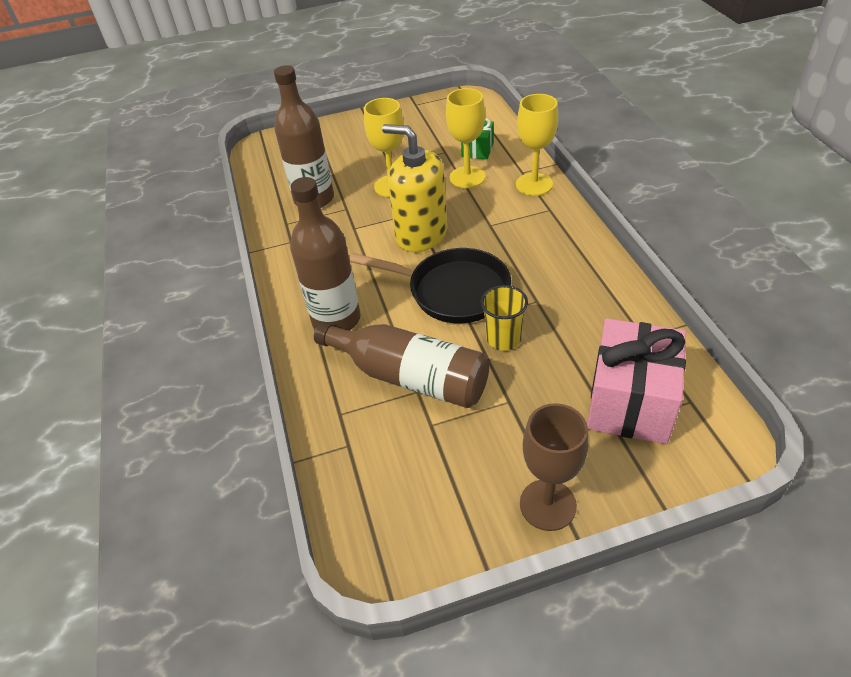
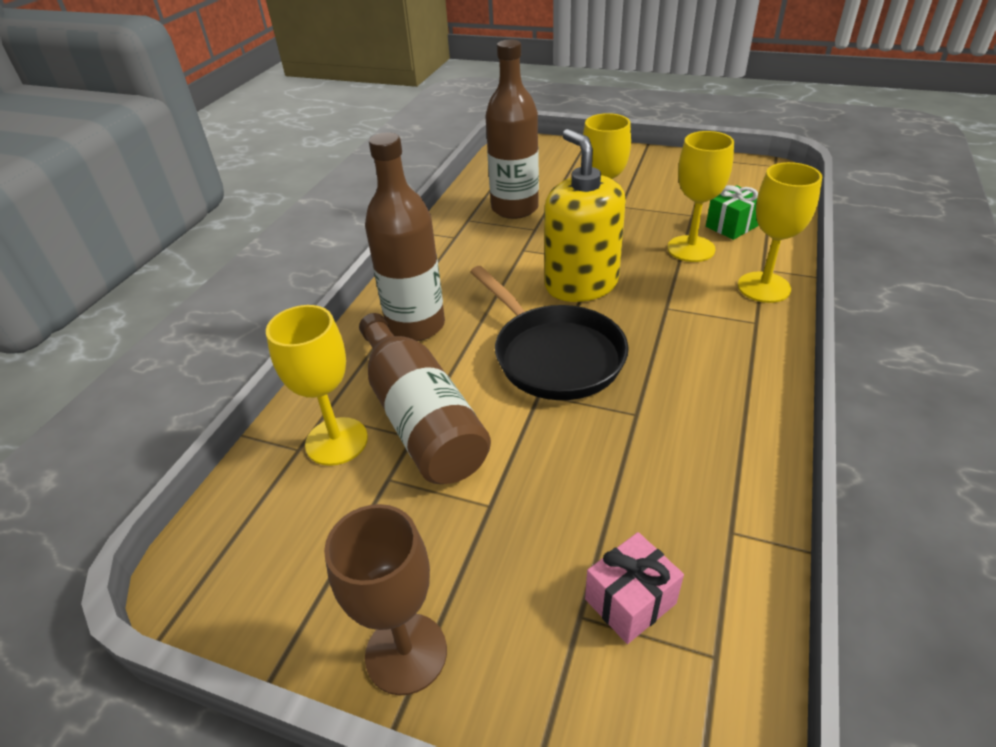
camera: 35 degrees right, 5 degrees down
yellow cup [481,285,528,350] -> none
pink gift [587,318,686,444] -> pink gift [585,532,684,644], size x0.51
none -> yellow goblet [266,305,368,466]

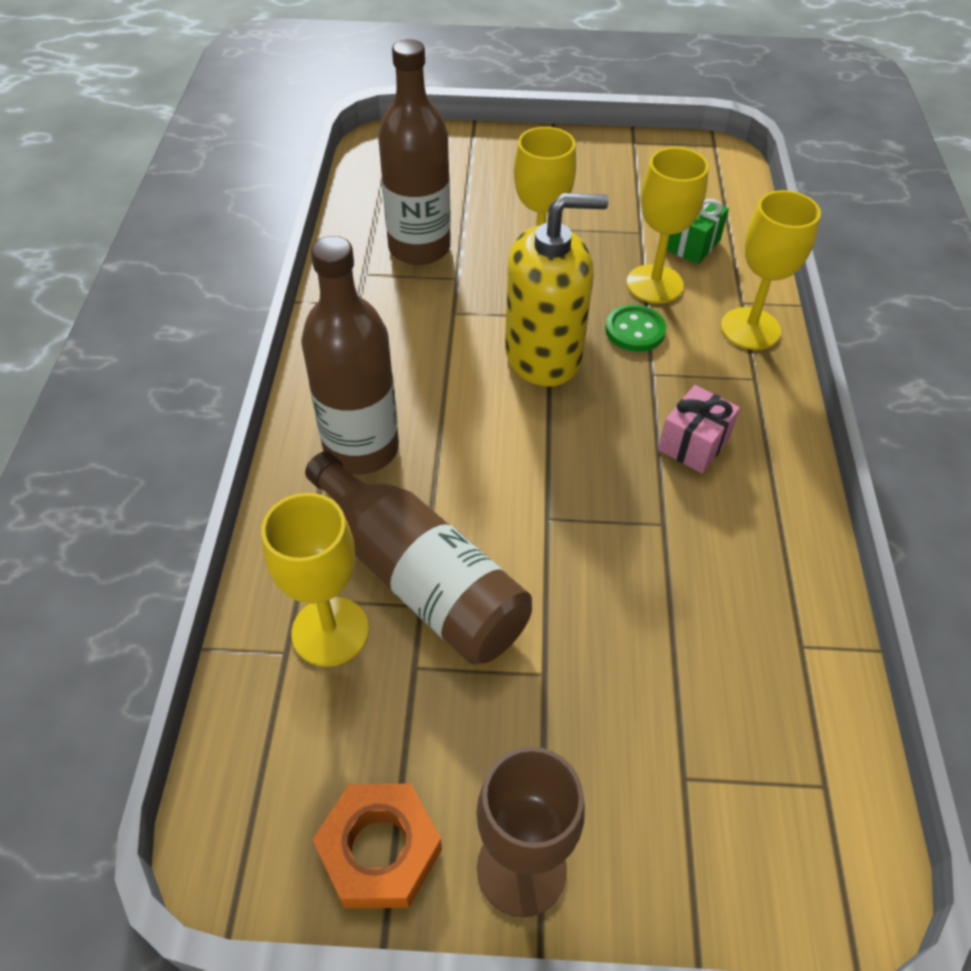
camera: 20 degrees left, 10 degrees up
black pan [470,266,629,400] -> none
yellow soap dispenser [544,129,626,302] -> yellow soap dispenser turned 120 degrees clockwise [505,193,609,387]
pink gift [585,532,684,644] -> pink gift moved to [658,385,740,473]
none -> orange nut [312,784,442,909]
none -> green button [605,305,666,352]

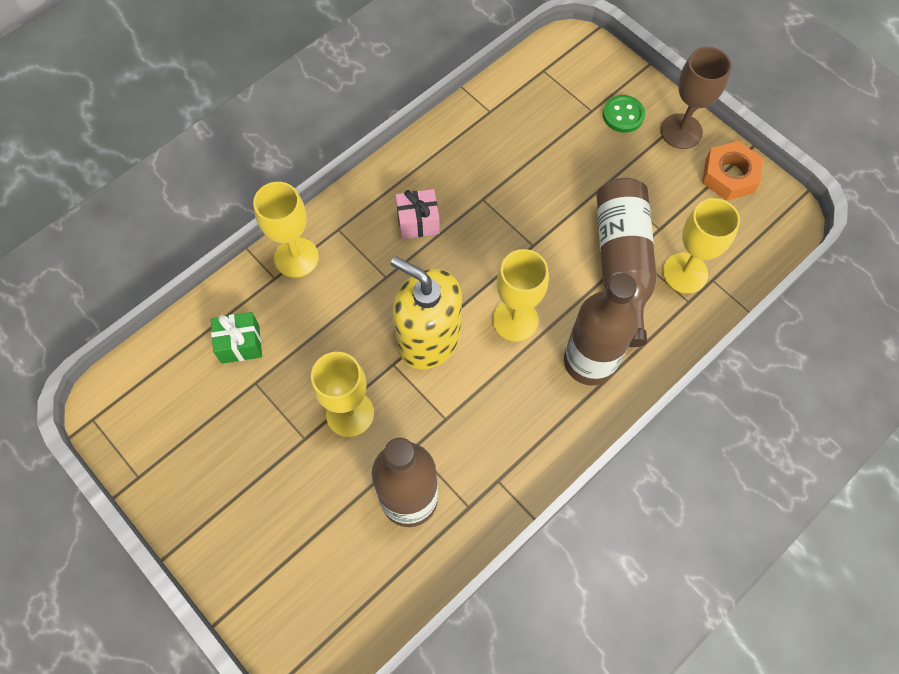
camera: 135 degrees left, 15 degrees up
green button [605,305,666,352] -> green button moved to [603,95,645,133]
yellow goblet [627,147,709,304] -> yellow goblet moved to [493,249,549,342]

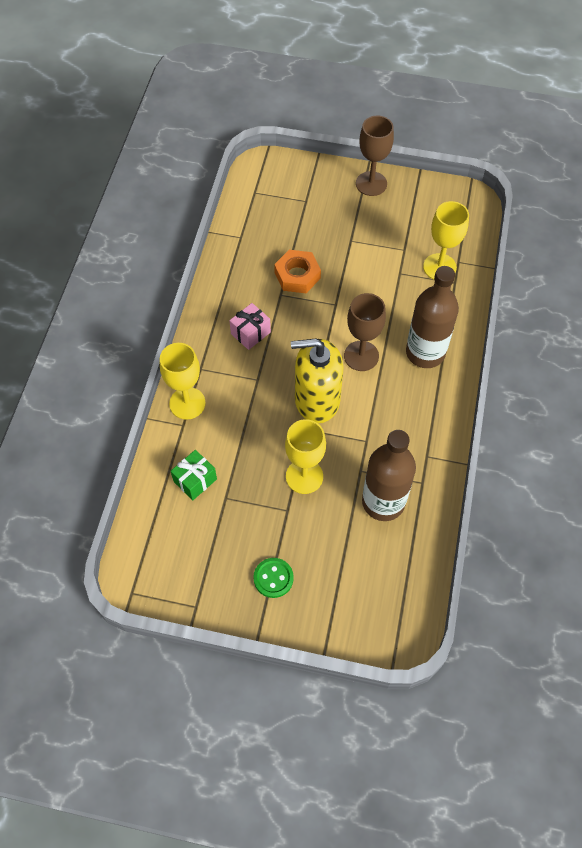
camera: 35 degrees left, 5 degrees down
yellow goblet [493,249,549,342] -> brown goblet [344,293,386,371]
brown bottle [596,178,657,347] -> none
green button [603,95,645,133] -> green button moved to [253,558,294,598]
orange nut [702,141,763,201] -> orange nut moved to [274,250,321,293]

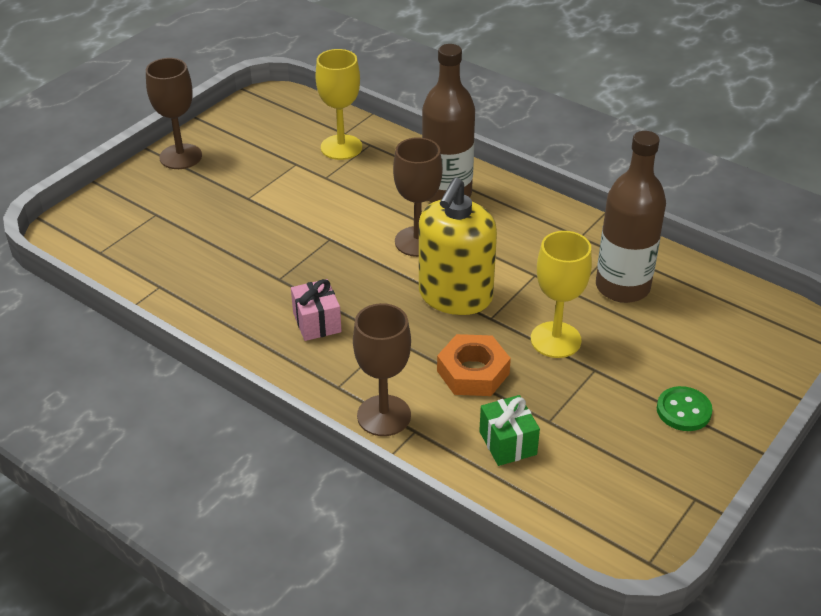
camera: 65 degrees left, 20 degrees down
yellow goblet [160,343,206,420] -> brown goblet [353,303,411,436]
orange nut [274,250,321,293] -> orange nut moved to [437,334,511,396]

